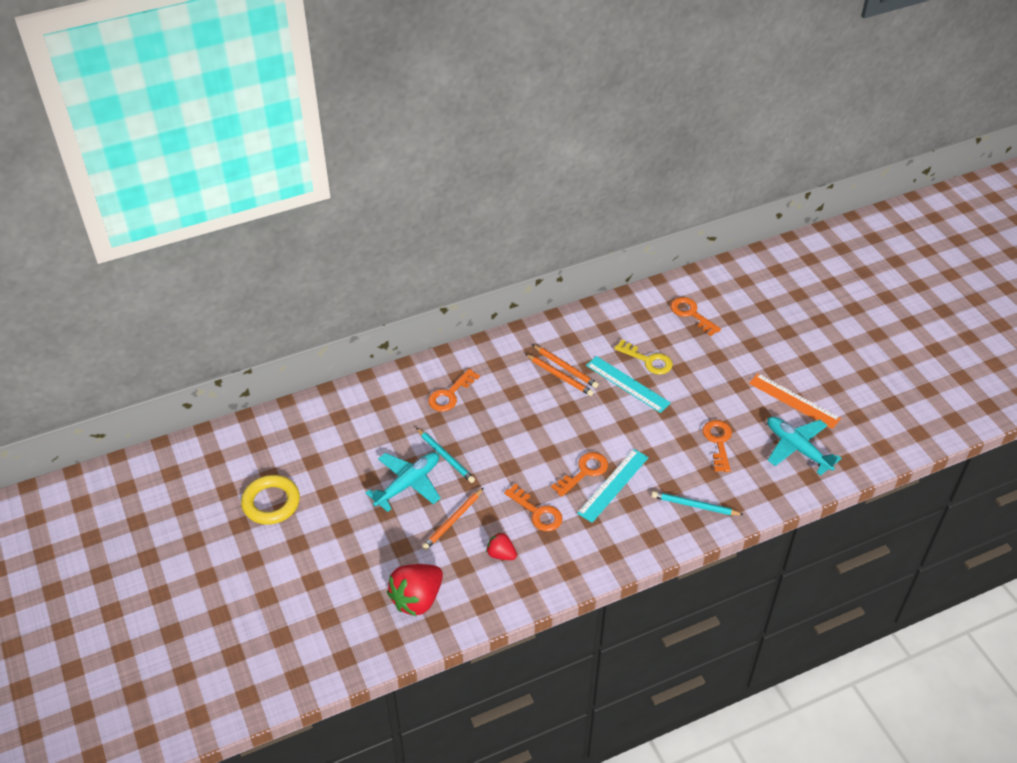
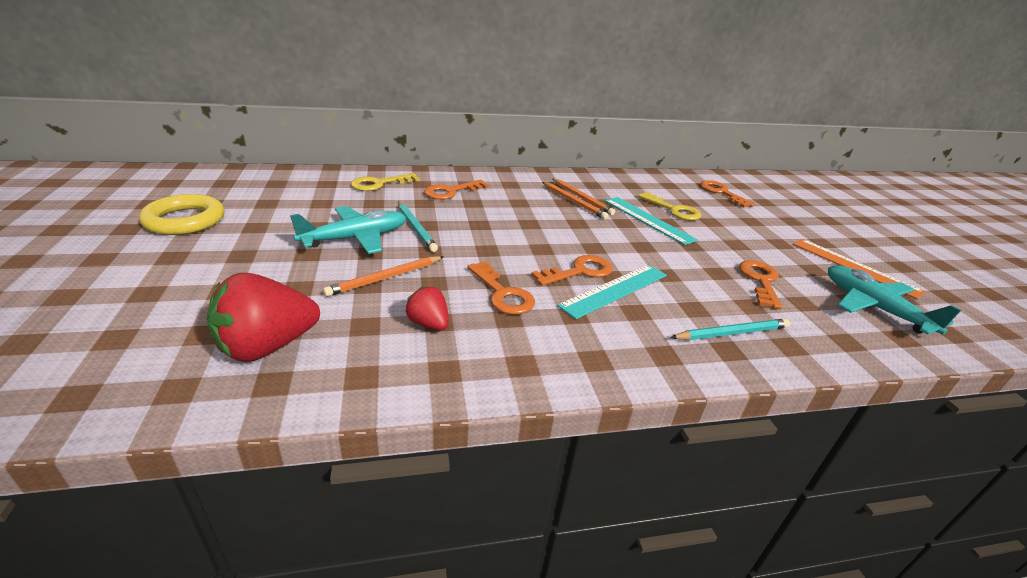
camera: 10 degrees right, 15 degrees down
turquoise pencil [652,491,744,515] -> turquoise pencil turned 135 degrees clockwise [670,318,790,340]
none -> yellow key [351,173,420,191]

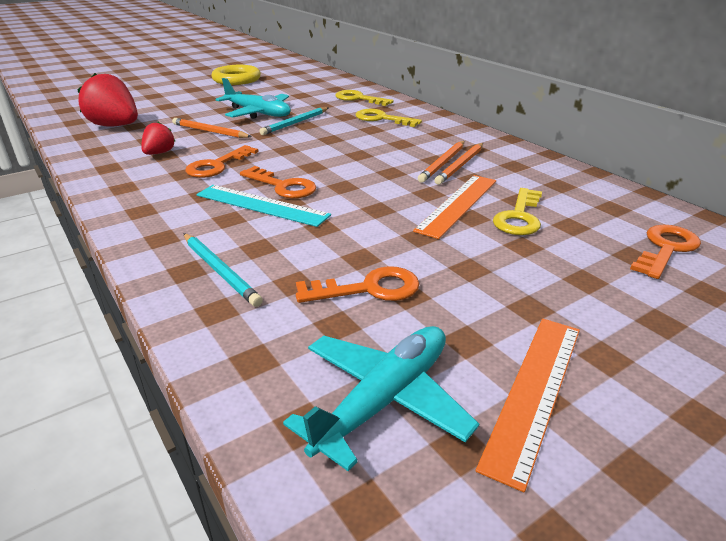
camera: 70 degrees right, 0 degrees up
orange key [424,180,489,200] -> yellow key [355,109,422,127]
turquoise ruler [605,197,698,245] -> orange ruler [413,175,496,239]

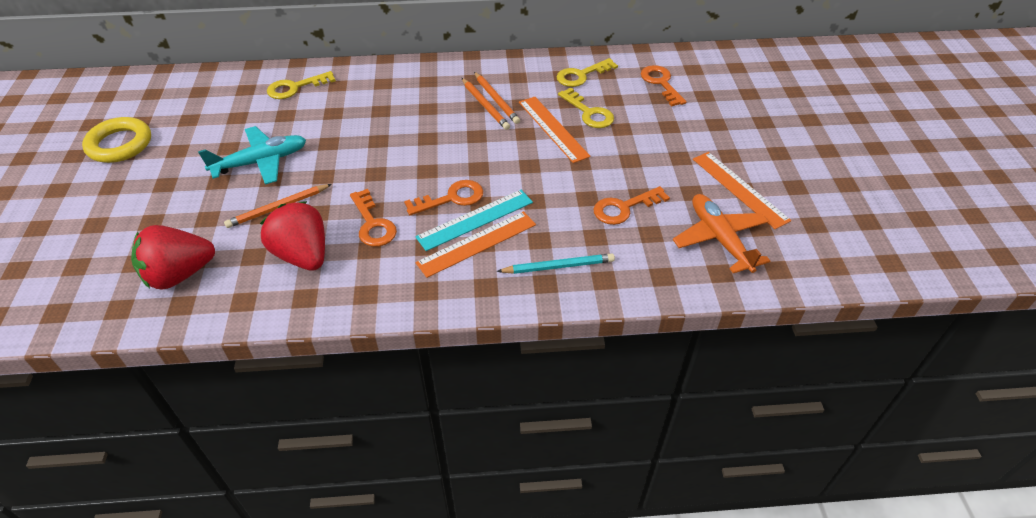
camera: 60 degrees left, 15 degrees up
red strawberry [141,122,176,155] -> red strawberry [260,201,325,271], size x1.86
turquoise pencil [259,107,328,135] -> none
turquoise plane [283,326,479,471] -> orange plane [673,194,770,273]
orange key [296,266,419,303] -> orange key turned 135 degrees counterclockwise [594,186,670,225]
yellow key [355,109,422,127] -> yellow key moved to [556,58,618,87]
none -> orange ruler [415,211,536,278]

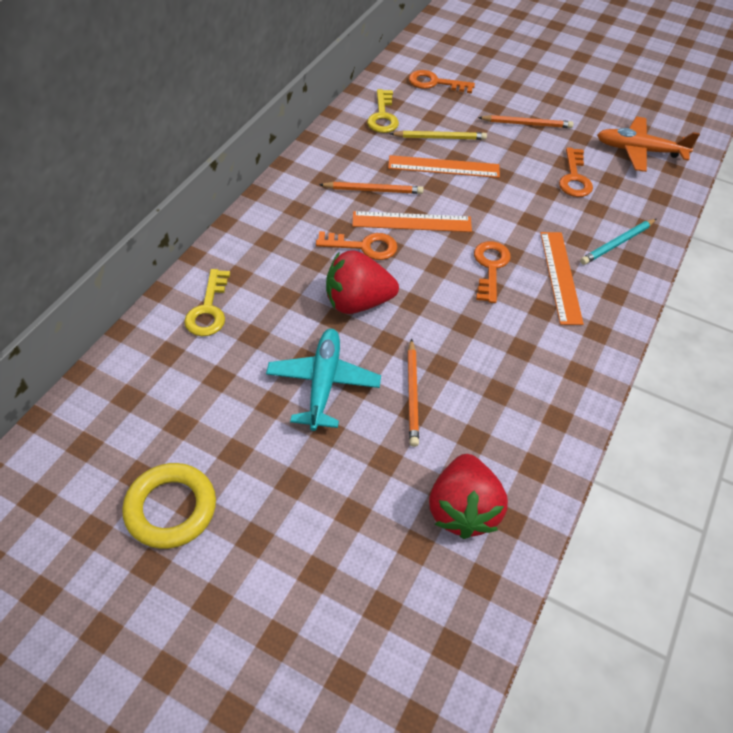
camera: 60 degrees left, 5 degrees up
red strawberry [260,201,325,271] -> red strawberry moved to [326,250,399,314]
orange key [350,189,397,247] -> orange key moved to [316,231,398,260]
turquoise ruler [415,190,533,251] -> none
orange pencil [474,72,520,124] -> orange pencil moved to [478,115,573,128]
turquoise pencil [497,253,615,274] -> turquoise pencil turned 150 degrees counterclockwise [580,219,656,265]
yellow key [558,87,614,128] -> yellow pencil [390,131,487,140]
orange ruler [693,152,791,229] -> orange ruler moved to [352,211,472,232]

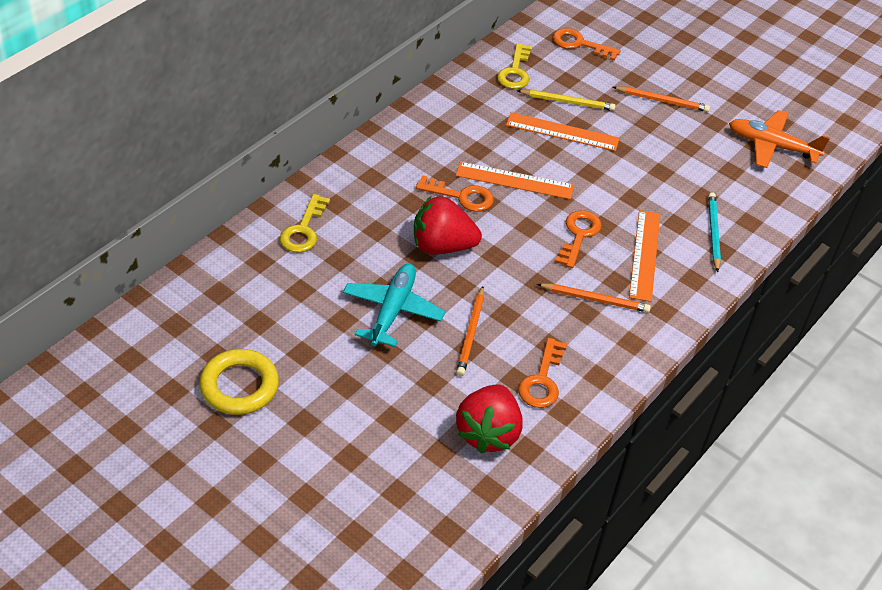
camera: 10 degrees right, 5 degrees down
orange pencil [319,182,423,194] -> orange pencil moved to [537,284,651,312]
orange key [559,147,593,197] -> orange key moved to [518,338,567,408]
turquoise pencil [580,219,656,265] -> turquoise pencil turned 120 degrees clockwise [708,192,721,272]

